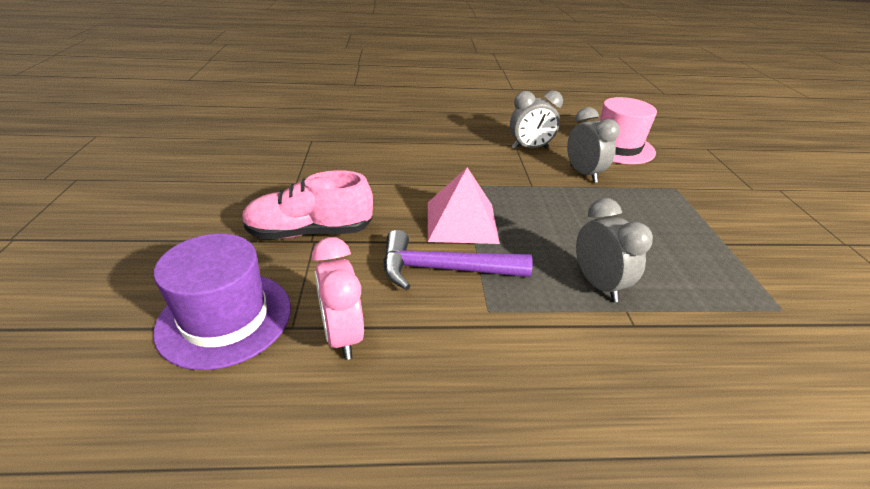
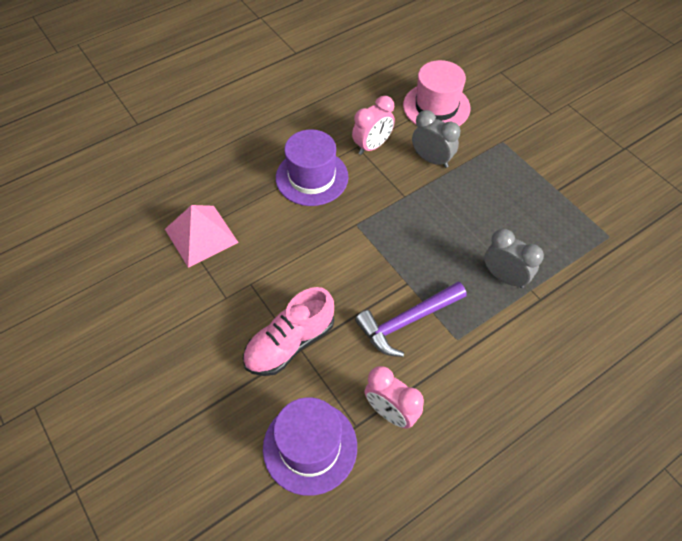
camera: 30 degrees left, 20 degrees up
pink pyramid [428,168,500,244] -> pink pyramid moved to [165,205,239,268]
grey clock [510,91,563,149] -> pink clock [352,96,395,155]
none -> purple hat [276,129,348,206]

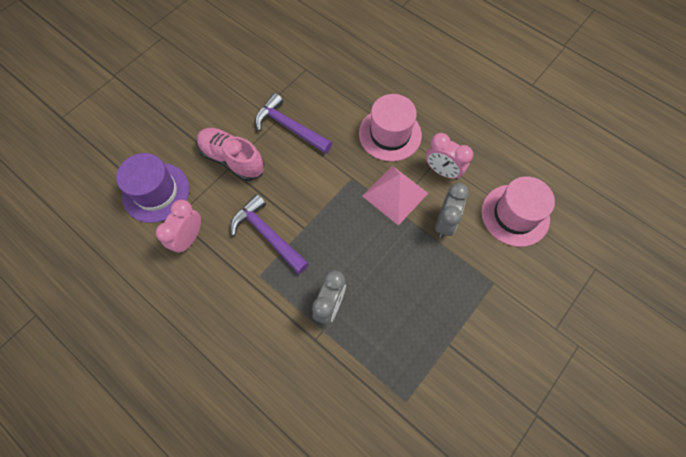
camera: 75 degrees right, 10 degrees up
pink pyramid [165,205,239,268] -> pink pyramid moved to [362,166,428,225]
purple hat [276,129,348,206] -> pink hat [359,94,422,162]
none -> purple hammer [255,93,332,154]

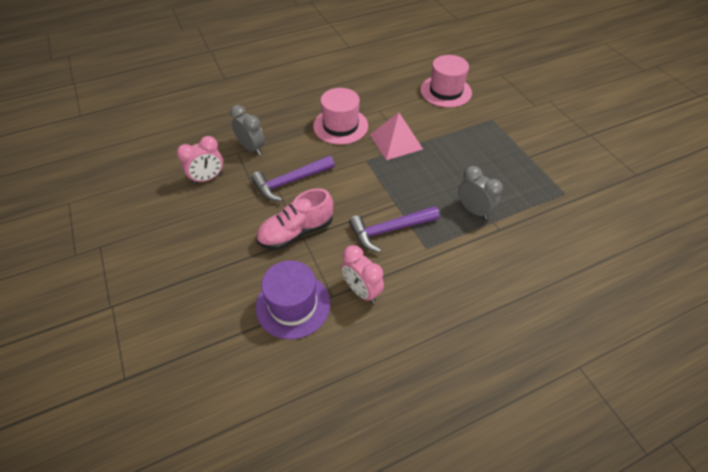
camera: 65 degrees left, 15 degrees down
pink clock [426,133,473,180] -> pink clock moved to [177,136,223,184]
grey clock [435,183,469,238] -> grey clock moved to [230,105,265,155]

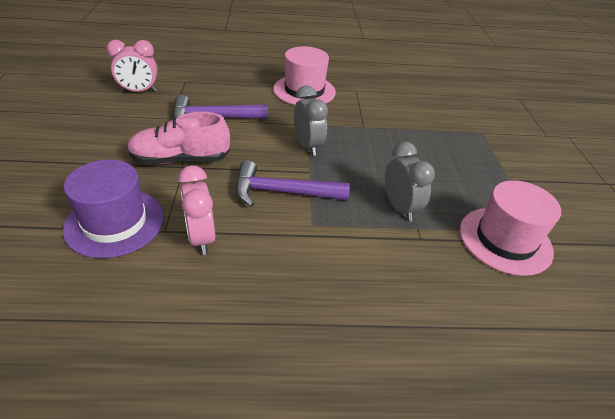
camera: 20 degrees right, 10 degrees down
grey clock [230,105,265,155] -> grey clock moved to [294,85,328,156]
pink pyramid [370,113,423,160] -> none
pink hat [420,55,472,108] -> pink hat moved to [460,180,561,276]

